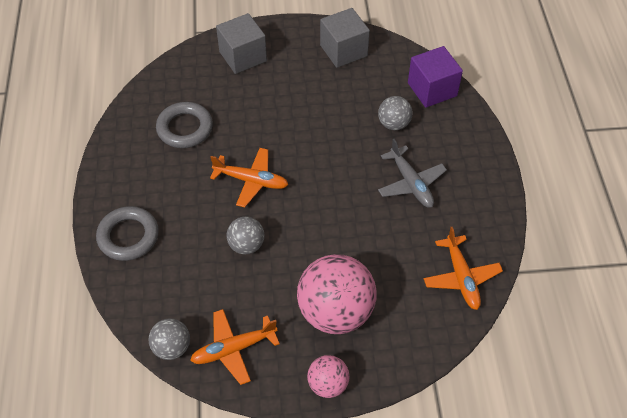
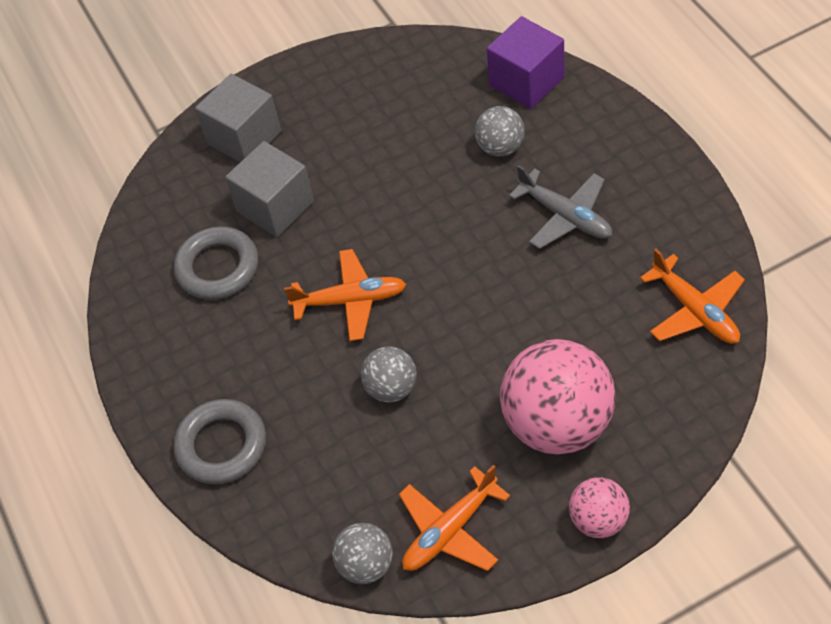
camera: 15 degrees left, 0 degrees up
grey cube [320,8,370,68] -> grey cube moved to [225,141,314,237]

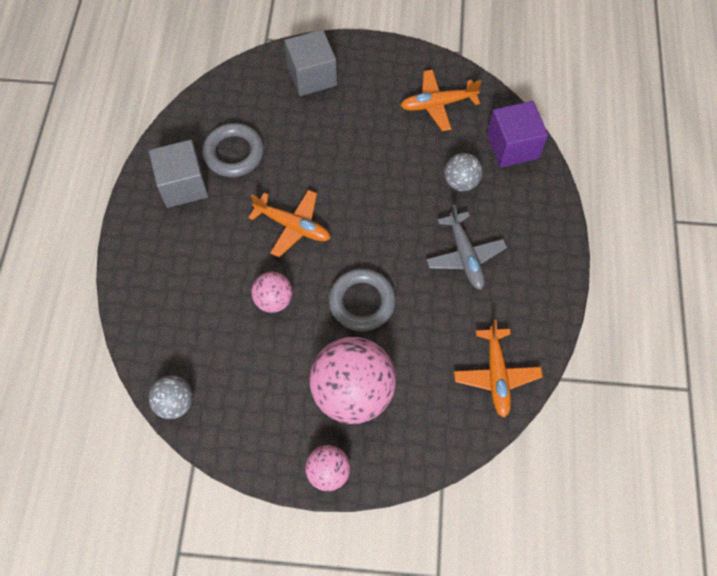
camera: 25 degrees right, 10 degrees up
grey ring [174,399,266,484] -> grey ring moved to [329,268,396,331]
grey cube [225,141,314,237] -> grey cube moved to [149,140,208,208]
grey ball [361,346,417,402] -> pink ball [251,272,293,313]
orange plane [399,465,510,571] -> orange plane moved to [400,69,482,131]

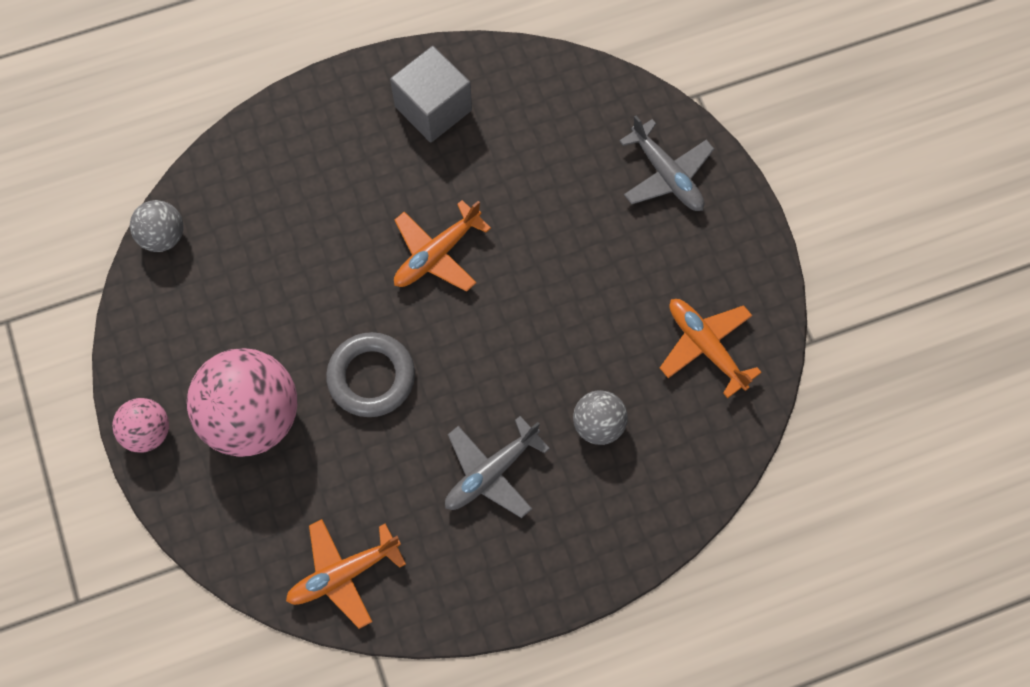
camera: 65 degrees right, 5 degrees up
grey ring [202,123,264,177] -> none
orange plane [248,190,331,257] -> orange plane turned 45 degrees clockwise [394,200,491,292]
pink ball [251,272,293,313] -> none
grey cube [284,29,337,96] -> grey plane [619,116,714,211]
purple cube [487,101,548,168] -> none

